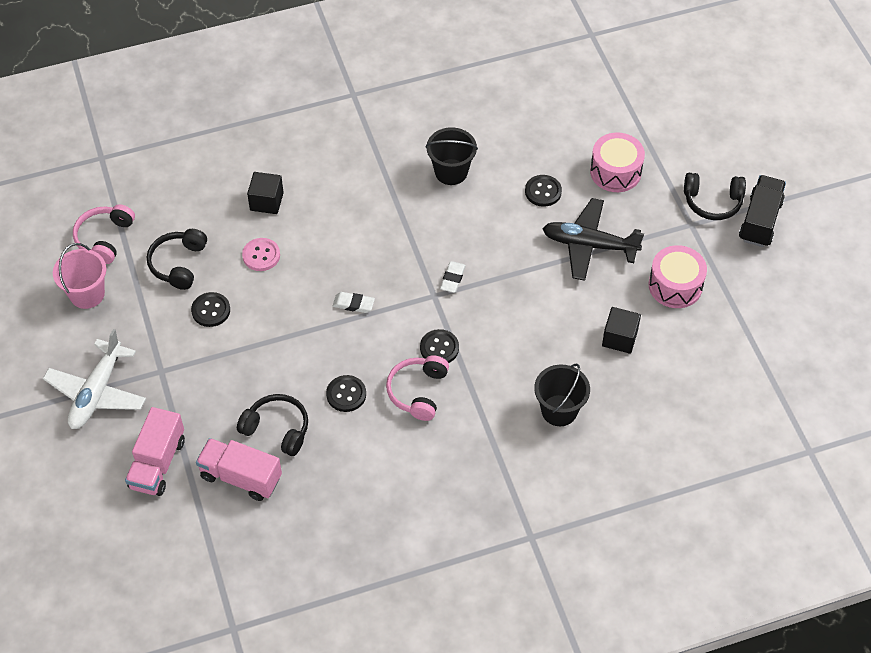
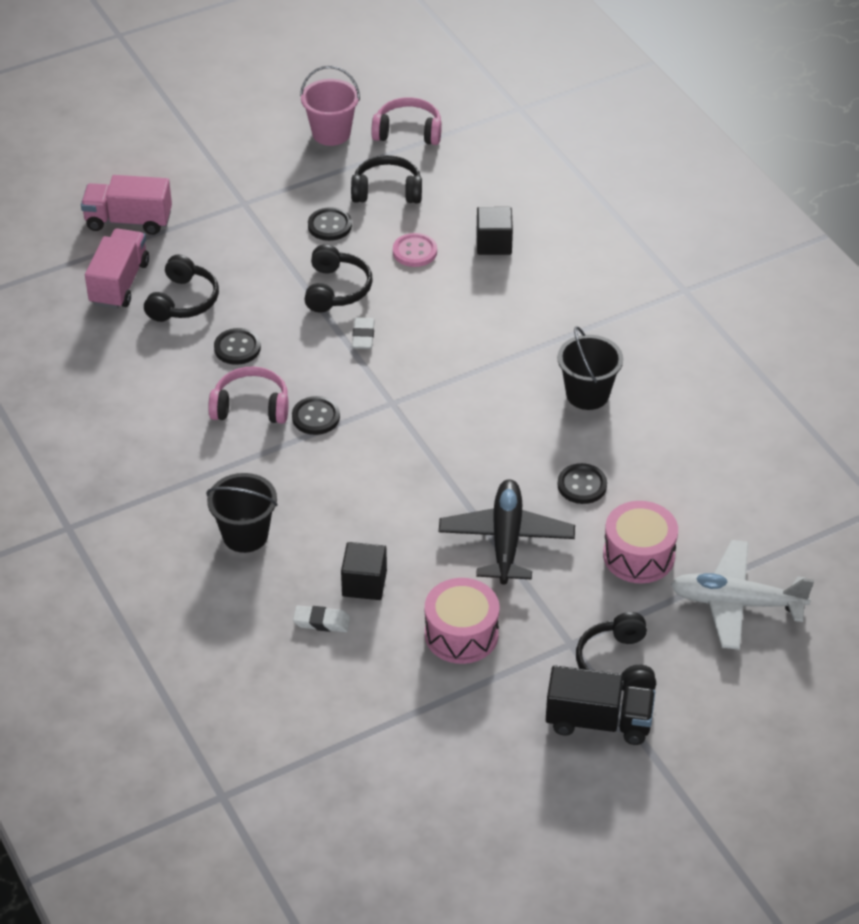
camera: 80 degrees right, 10 degrees down
white plane [43,329,146,429] -> white plane moved to [671,540,814,650]
white eraser [440,261,466,293] -> white eraser moved to [293,605,350,632]
none -> black headphones [305,244,373,313]

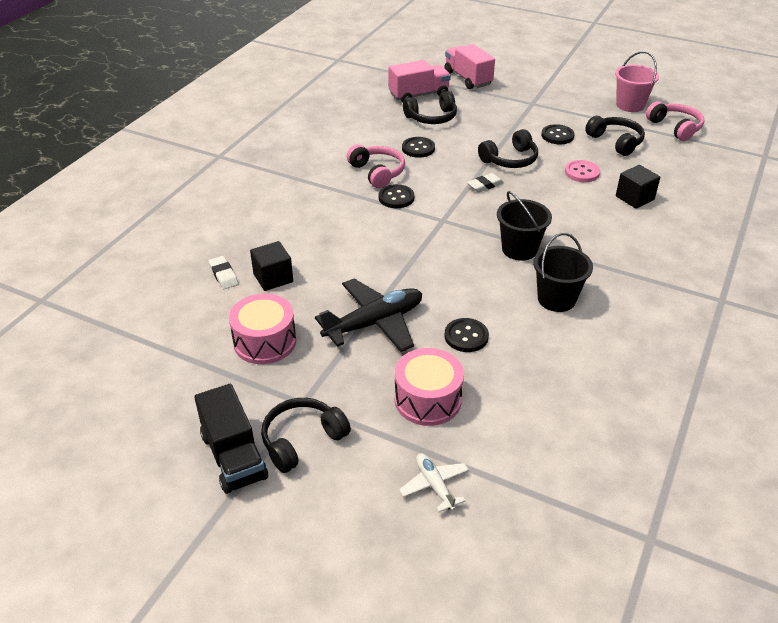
camera: 55 degrees right, 5 degrees down
black bucket [206,473,278,553] -> black bucket moved to [497,191,552,261]
white plane [671,540,814,650] -> white plane [399,453,469,512], size x0.53

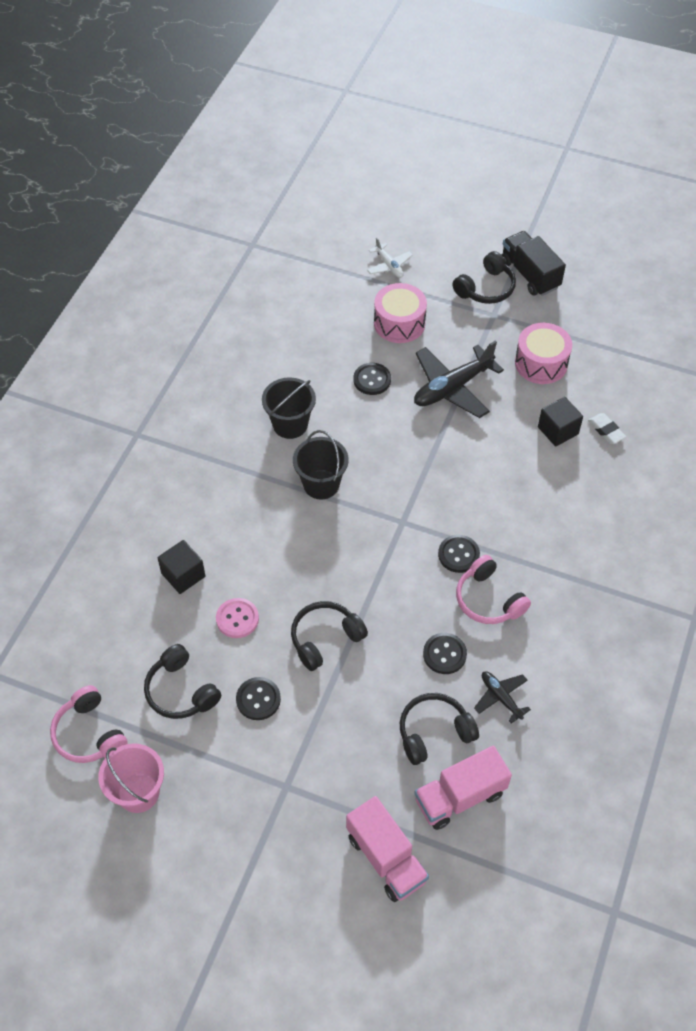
camera: 175 degrees right, 15 degrees up
white eraser [467,173,504,192] -> none
none -> black plane [474,671,531,723]

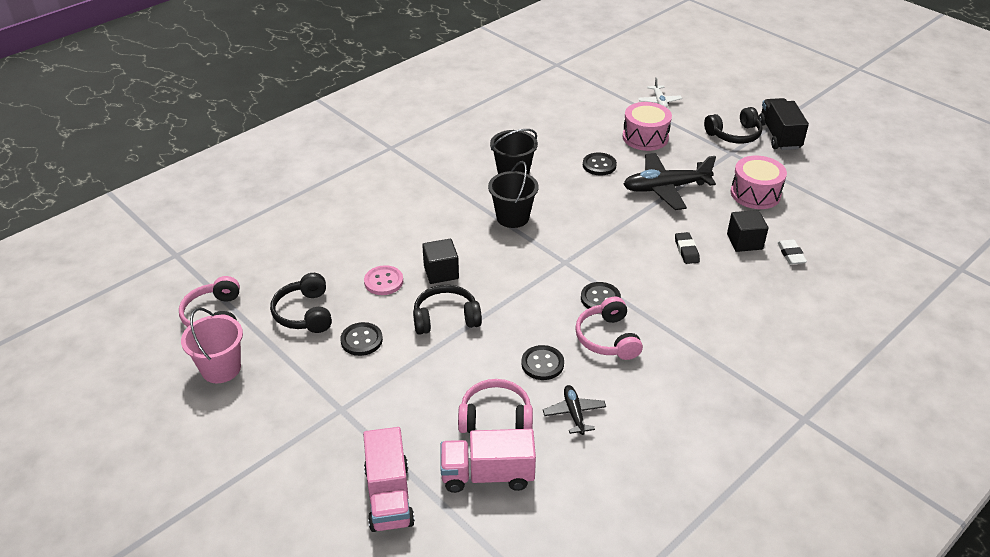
camera: 25 degrees right, 15 degrees down
black cube [158,540,205,594] -> black cube moved to [422,239,459,284]
black headphones [400,693,479,765] -> pink headphones [458,379,533,433]
none -> black eraser [675,232,700,264]

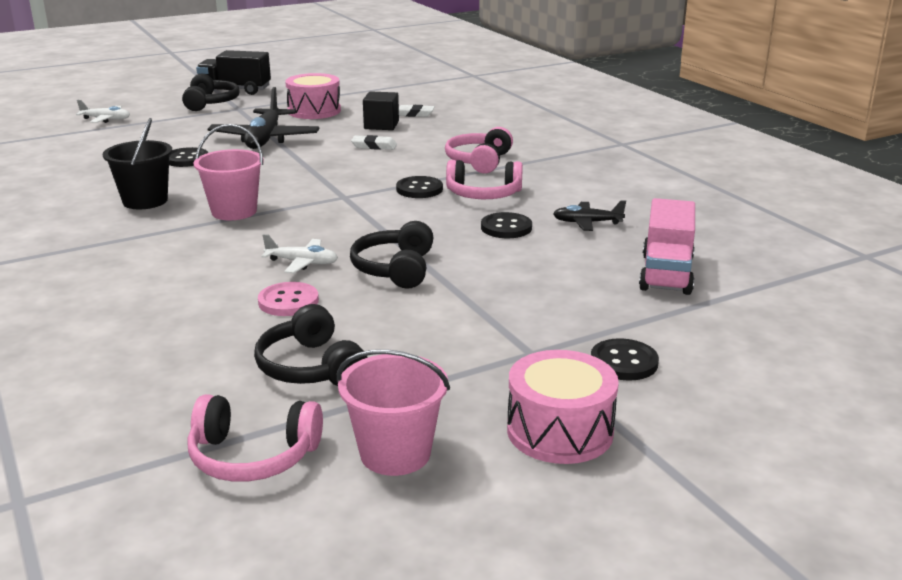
camera: 75 degrees left, 15 degrees down
black headphones [270,273,332,333] -> black headphones turned 60 degrees clockwise [254,304,368,386]
black button [341,322,383,356] -> black button moved to [591,338,659,381]
pink truck [363,427,415,532] -> none
black cube [422,239,459,284] -> white plane [261,234,338,273]
pink headphones [458,379,533,433] -> pink headphones moved to [445,127,513,173]
black bucket [488,161,539,228] -> pink bucket [193,124,264,220]
pink drum [623,102,672,151] -> pink drum moved to [507,350,619,464]
black eraser [675,232,700,264] -> white eraser [351,135,397,150]

